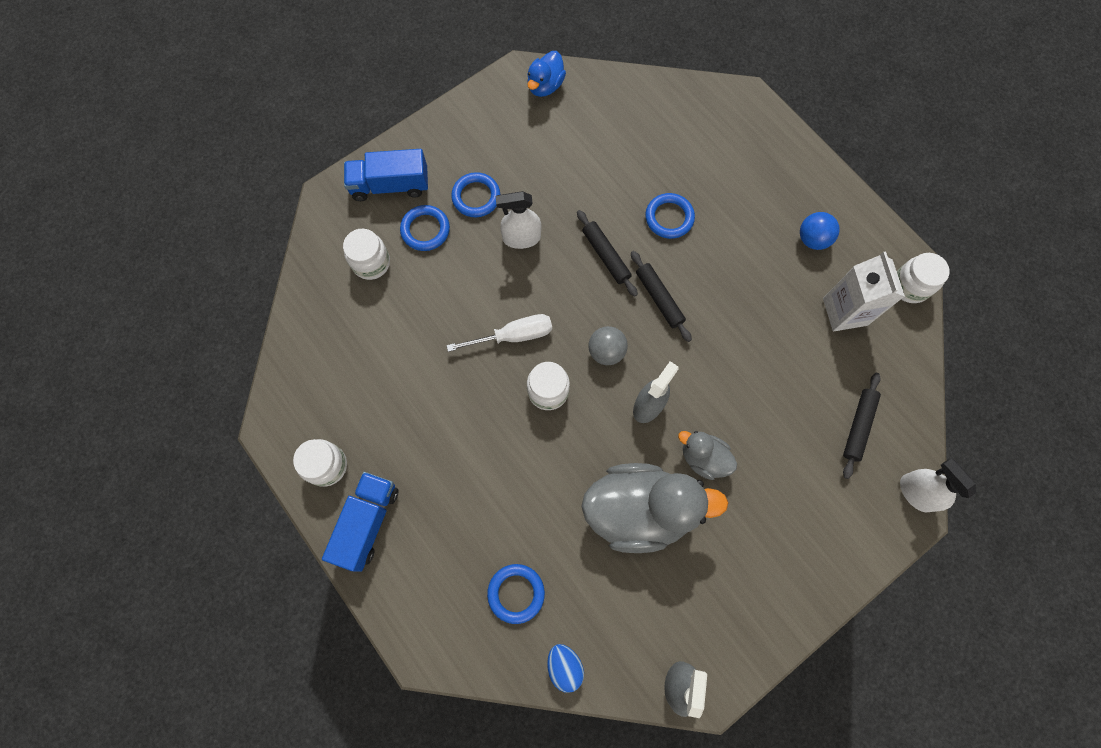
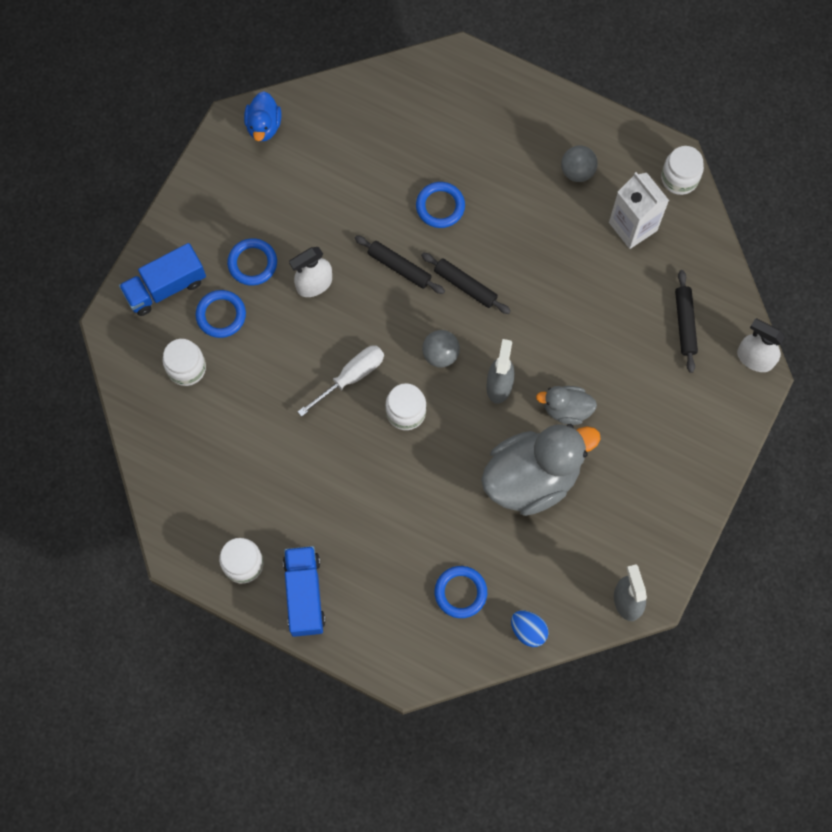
camera: 25 degrees left, 0 degrees up
blue ball [800,212,840,250] -> grey ball [561,146,598,182]

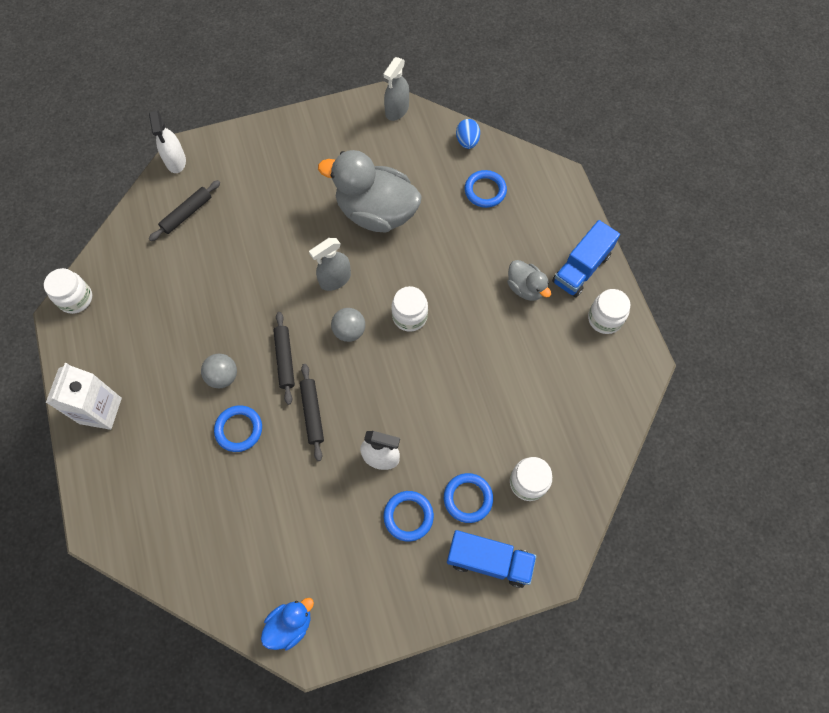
camera: 135 degrees left, 5 degrees down
white screwdriver [298,346,384,417] -> none
grey duck [536,386,597,425] -> grey duck moved to [507,260,551,301]
grey ball [561,146,598,182] -> grey ball moved to [201,354,237,389]
white carton [609,172,669,249] -> white carton moved to [46,363,122,430]

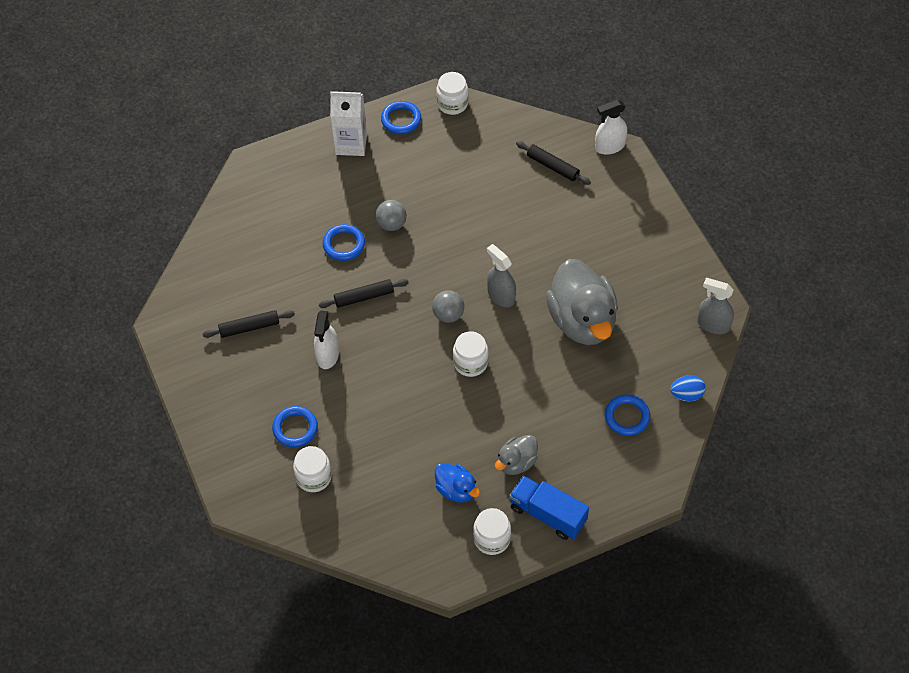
camera: 85 degrees right, 10 degrees down
blue duck [261,598,314,650] -> blue duck moved to [435,463,480,503]
black rolling pin [273,312,295,405] -> black rolling pin moved to [203,310,295,338]
grey duck [318,150,422,233] -> grey duck turned 150 degrees clockwise [546,259,618,345]
blue ring [384,491,434,542] -> blue ring moved to [381,101,421,134]
blue truck [447,530,537,588] -> none

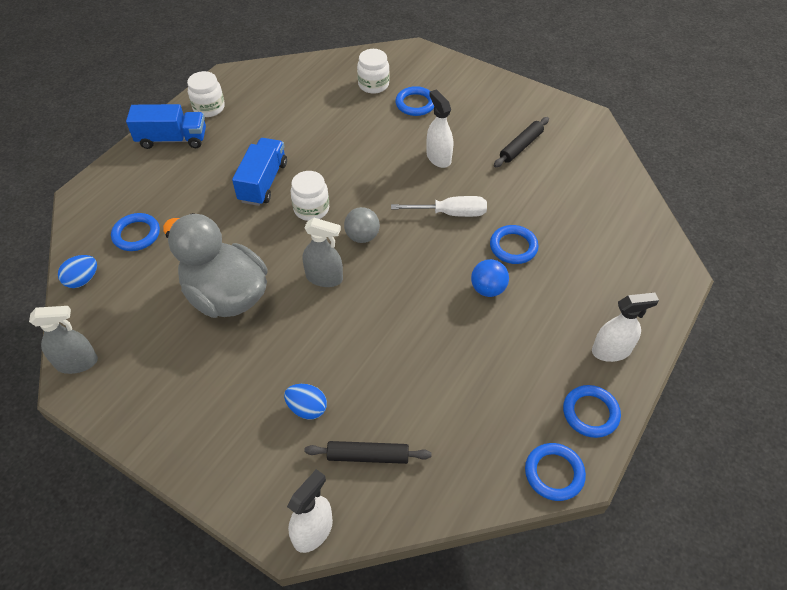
camera: 145 degrees right, 5 degrees down
black rolling pin [319,279,409,308] -> white screwdriver [391,196,487,217]
white carton [330,91,367,156] -> white spray bottle [592,293,659,362]
grey ball [375,200,407,231] -> blue ball [471,259,509,297]
blue duck [435,463,480,503] -> none
white jar [436,72,469,115] -> blue ring [525,443,586,501]
grey duck [495,435,538,475] -> none
none -> blue truck [232,138,287,206]
none -> blue egg [284,384,327,420]

